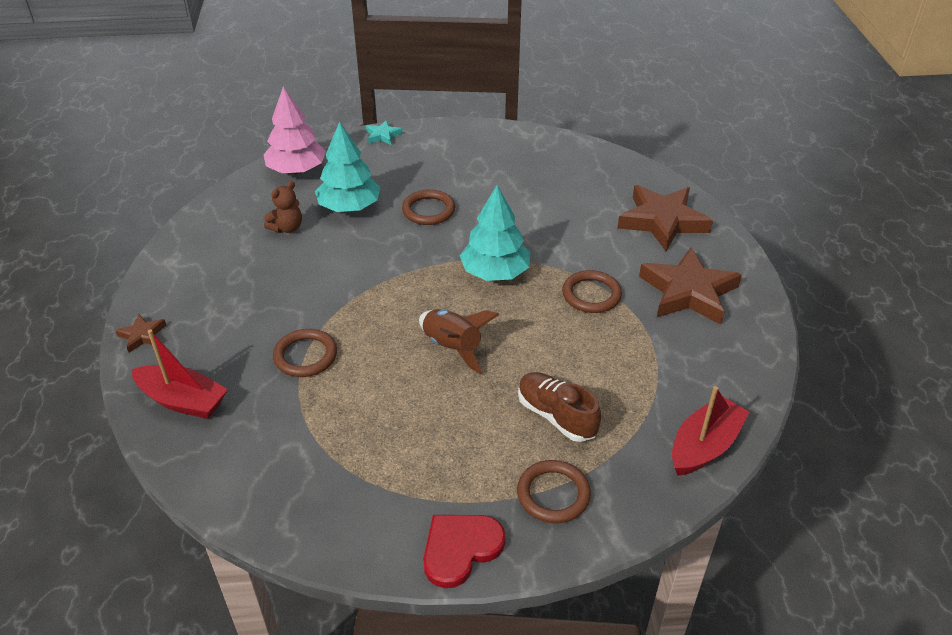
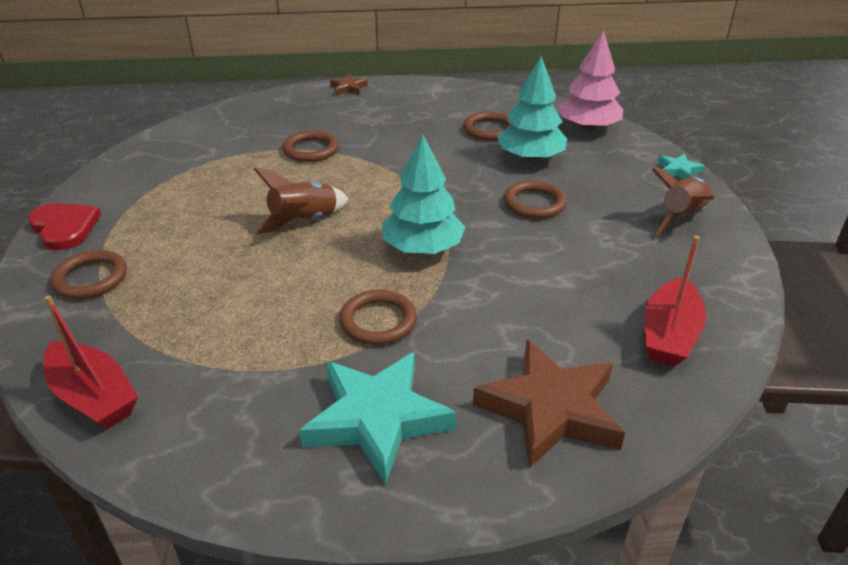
camera: 90 degrees right, 5 degrees down
red boat [131,329,228,419] -> red boat moved to [645,236,706,367]
brown teddy bear [264,181,302,233] -> brown ring [463,111,511,141]
brown shoe [518,372,601,442] -> none
brown star [639,247,742,324] -> turquoise star [299,352,456,484]
none -> brown rocket [652,168,716,235]

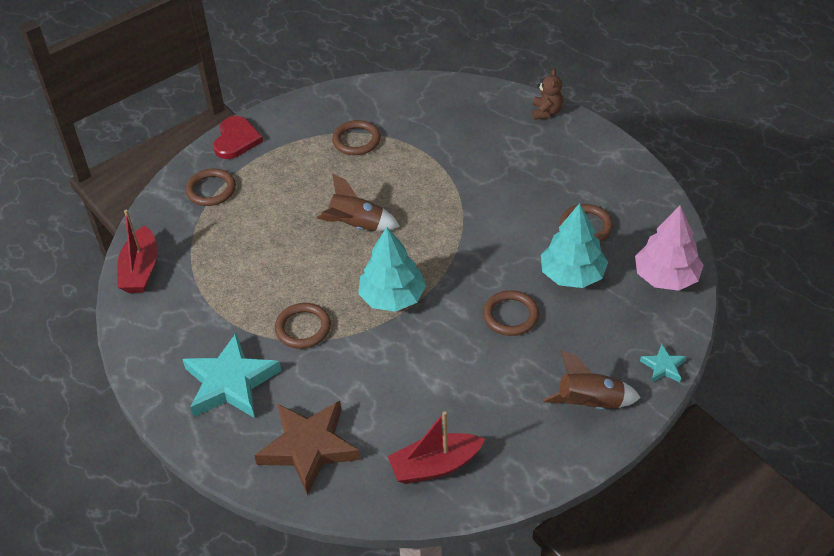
camera: 50 degrees right, 10 degrees up
brown ring [282,130,339,162] -> brown ring moved to [332,120,381,155]
brown star [330,74,367,95] -> brown teddy bear [532,69,563,120]

